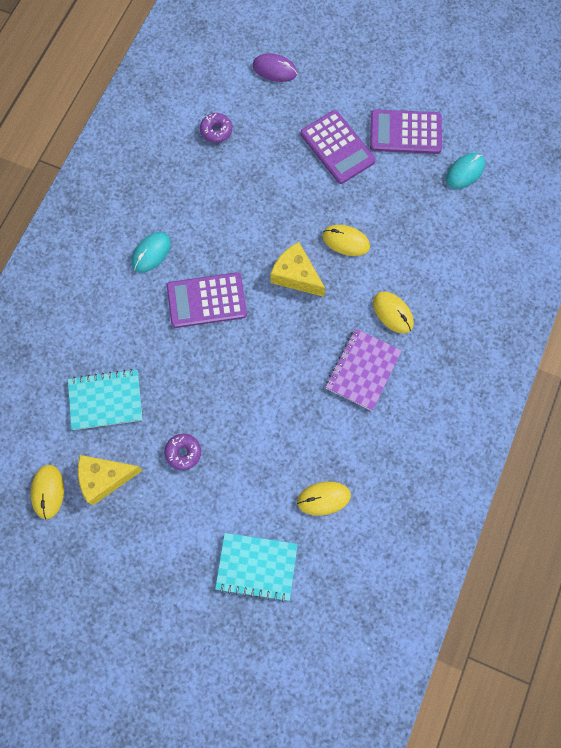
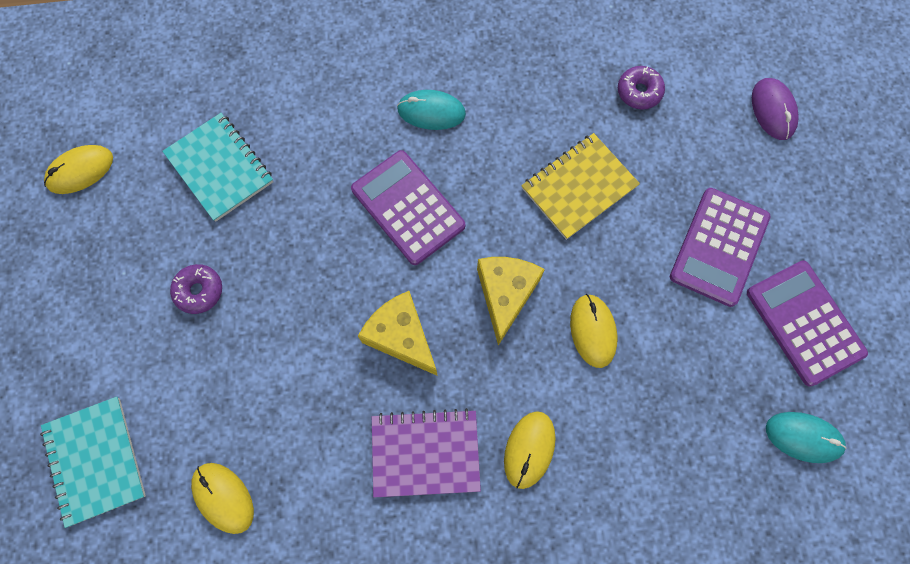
camera: 60 degrees right, 0 degrees up
yellow cheese [78,455,143,505] -> yellow cheese moved to [358,291,437,375]
none -> yellow notebook [521,133,640,240]

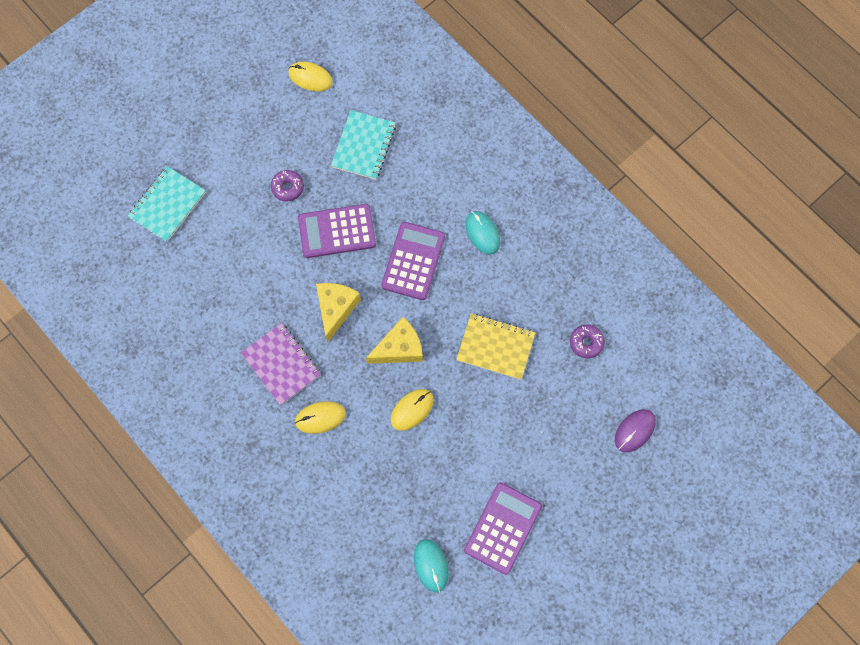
camera: 55 degrees right, 0 degrees up
yellow mouse [191,463,254,534] -> none
purple calculator [670,188,771,307] -> purple calculator moved to [298,204,376,258]

